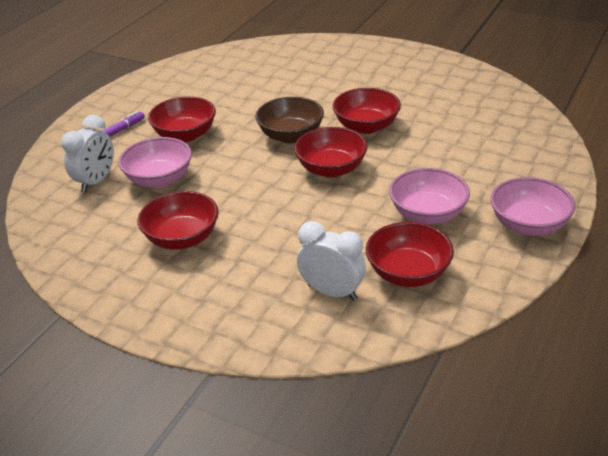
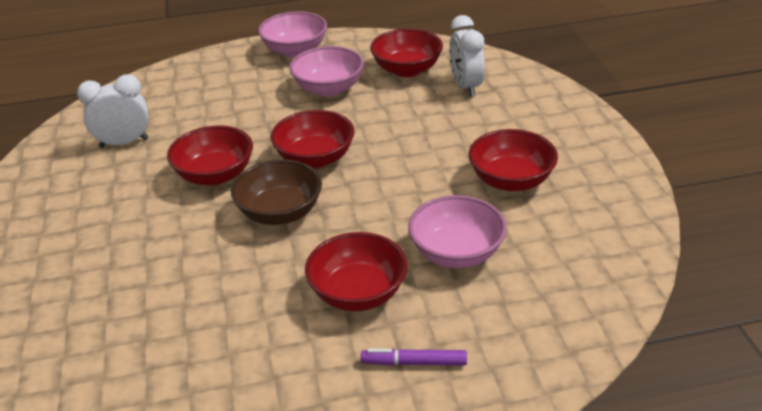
camera: 130 degrees left, 0 degrees up
white clock [61,115,114,193] -> white clock moved to [77,74,149,148]

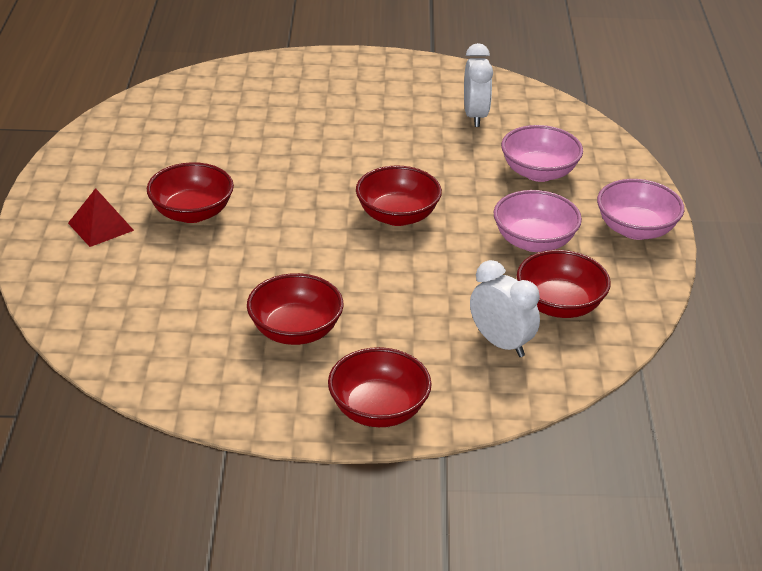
camera: 100 degrees right, 0 degrees up
red bowl [167,126,253,185] -> red bowl moved to [328,347,432,427]
brown bowl [231,159,322,225] -> none
purple marker [361,348,467,366] -> red pyramid [68,188,134,247]
pink bowl [408,195,507,268] -> pink bowl moved to [501,125,583,182]
white clock [449,15,485,97] -> white clock turned 45 degrees clockwise [470,260,540,357]

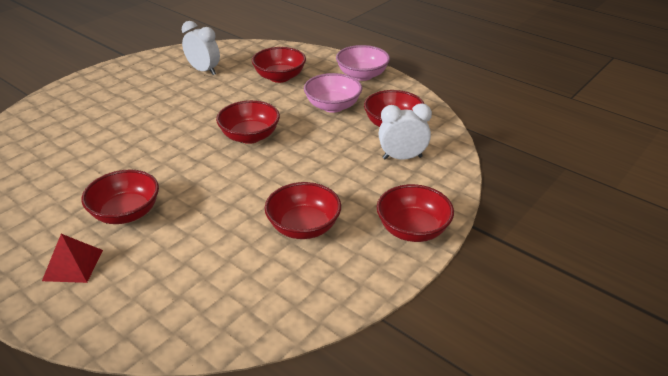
camera: 50 degrees left, 0 degrees up
pink bowl [501,125,583,182] -> red bowl [252,47,306,83]

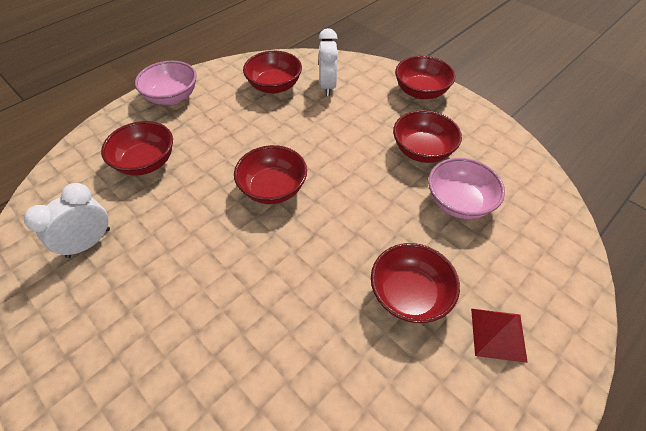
camera: 85 degrees left, 15 degrees up
pink bowl [304,73,362,113] -> pink bowl moved to [428,158,505,219]

